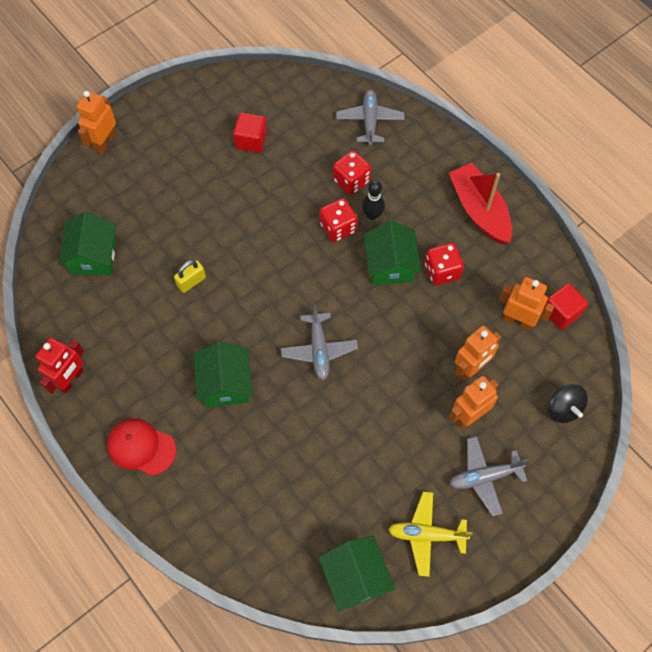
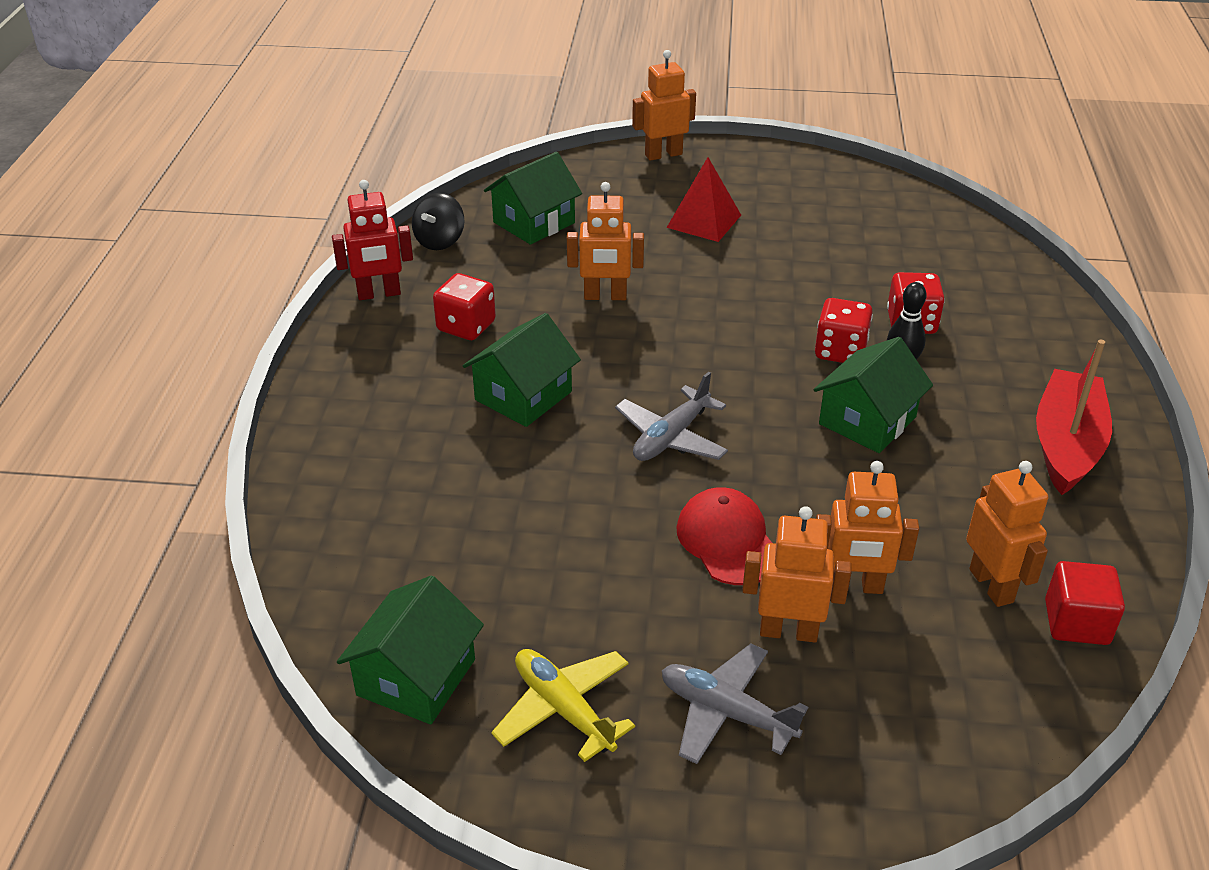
camera: 45 degrees right, 25 degrees down
red cap [107,419,176,476] -> red cap moved to [676,487,772,585]
yellow padlock [174,260,206,293] -> orange robot [567,182,644,300]
red cube [233,113,267,153] -> none
grey plane [336,90,405,145] -> none
red dice [425,243,464,285] -> red dice moved to [433,273,496,340]
black spinning top [548,384,588,423] -> black spinning top moved to [412,193,465,250]
none -> red pyramid [666,157,741,242]

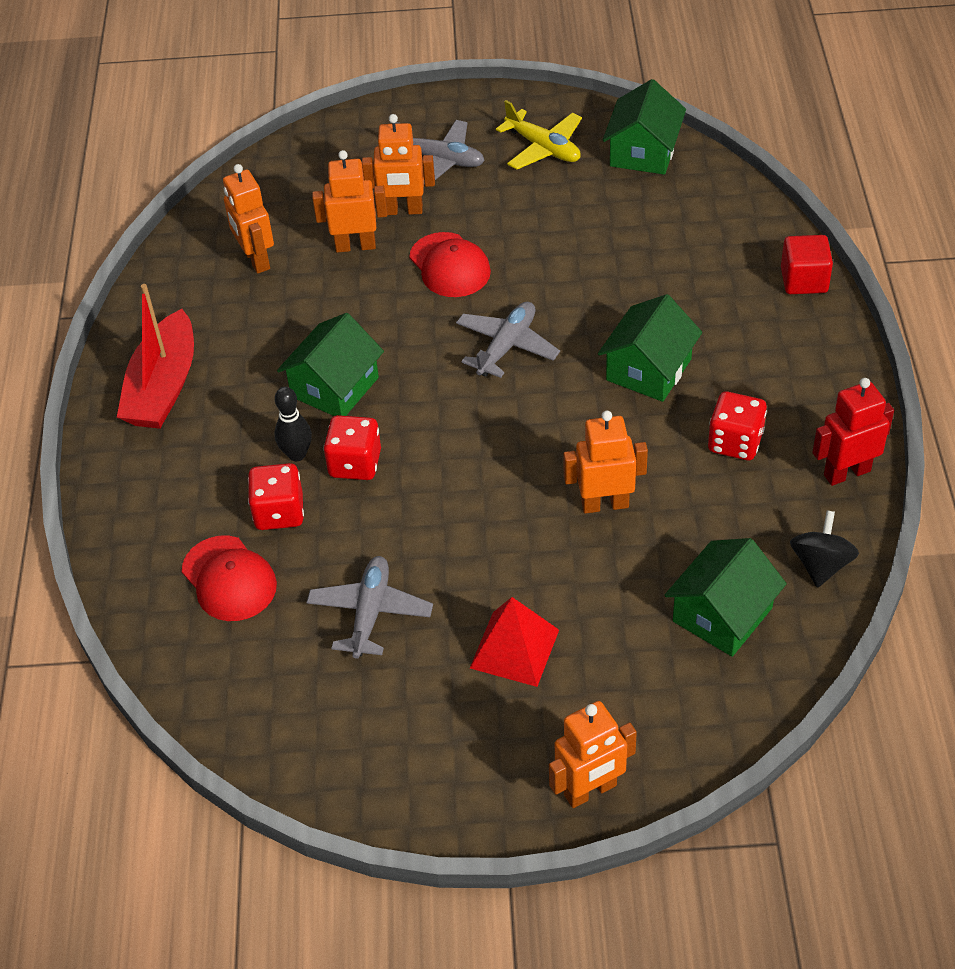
camera: 175 degrees right, 10 degrees up
red cube [1045,561,1125,645] -> red cube moved to [781,235,833,294]
none -> red cap [182,536,277,621]
none -> grey plane [306,556,433,659]

